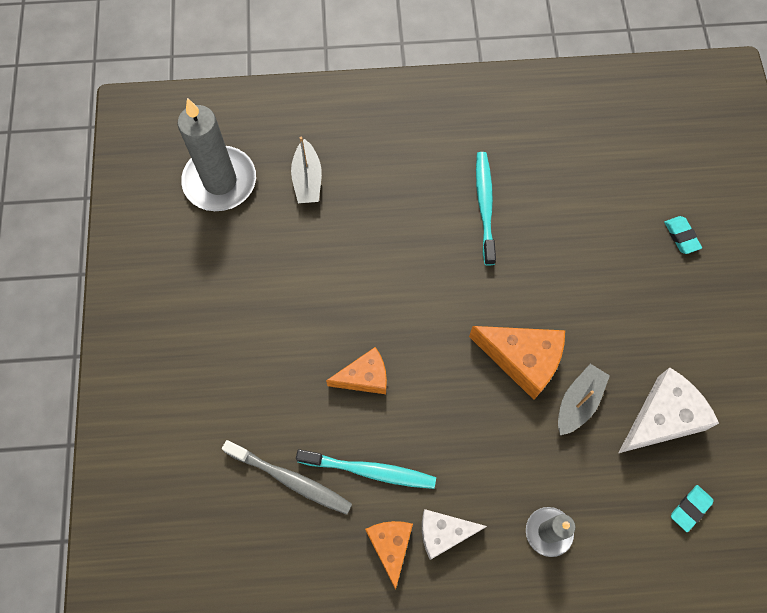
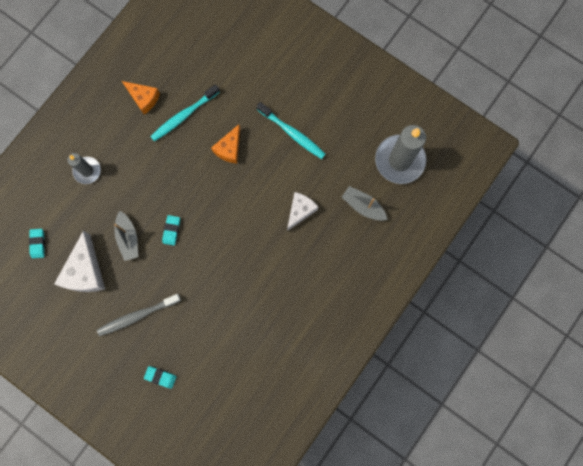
camera: 130 degrees right, 10 degrees up
grey toothbrush [222,440,352,515] -> grey toothbrush moved to [97,294,181,336]
white cheese [422,509,487,560] -> white cheese moved to [287,192,318,231]
orange cheese [469,326,565,400] -> turquoise eraser [162,215,180,246]
turquoise toothbrush [476,152,496,266] -> turquoise toothbrush moved to [257,102,325,159]

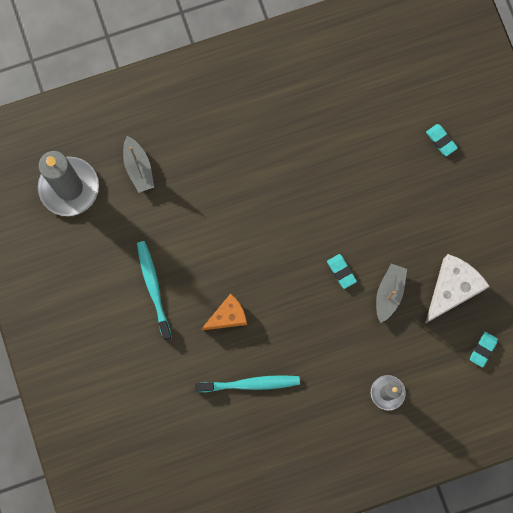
camera: 145 degrees left, 0 degrees up
grey toothbrush [97,294,181,336] -> none
orange cheese [122,81,160,115] -> none
turquoise eraser [162,215,180,246] -> turquoise eraser turned 75 degrees counterclockwise [327,254,357,289]
white cheese [287,192,318,231] -> none

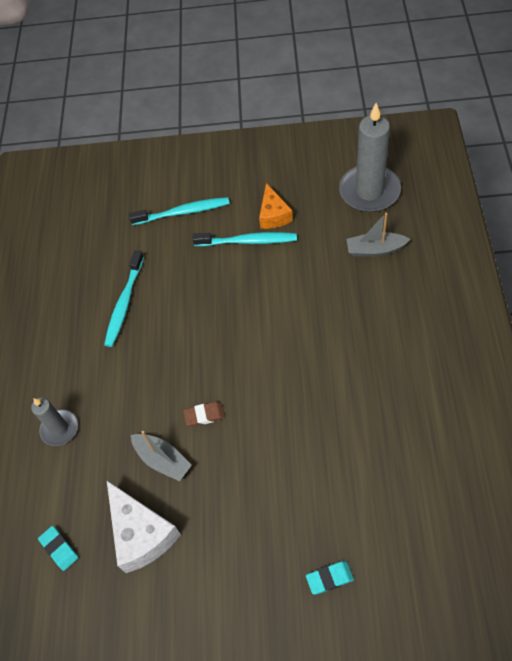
camera: 115 degrees right, 20 degrees down
orange cheese [201,294,247,330] -> orange cheese moved to [259,183,293,229]
turquoise eraser [327,254,357,289] -> brown eraser [183,402,225,427]
none -> turquoise toothbrush [129,197,230,225]

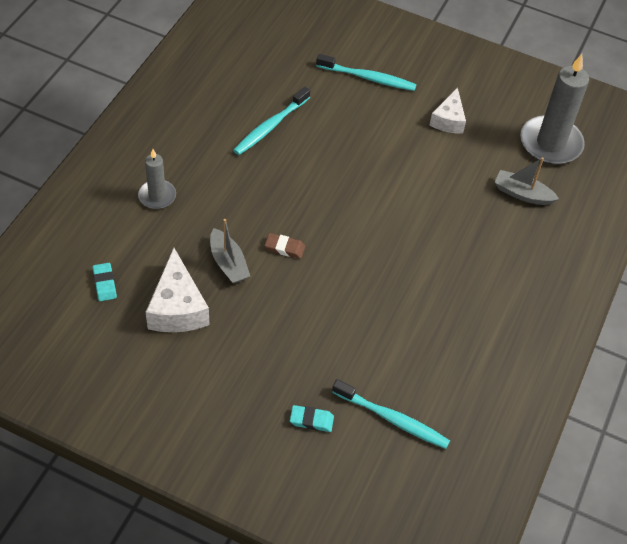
camera: 15 degrees right, 5 degrees down
turquoise toothbrush [192,232,297,246] -> turquoise toothbrush moved to [332,379,450,449]
orange cheese [259,183,293,229] -> white cheese [430,87,466,134]

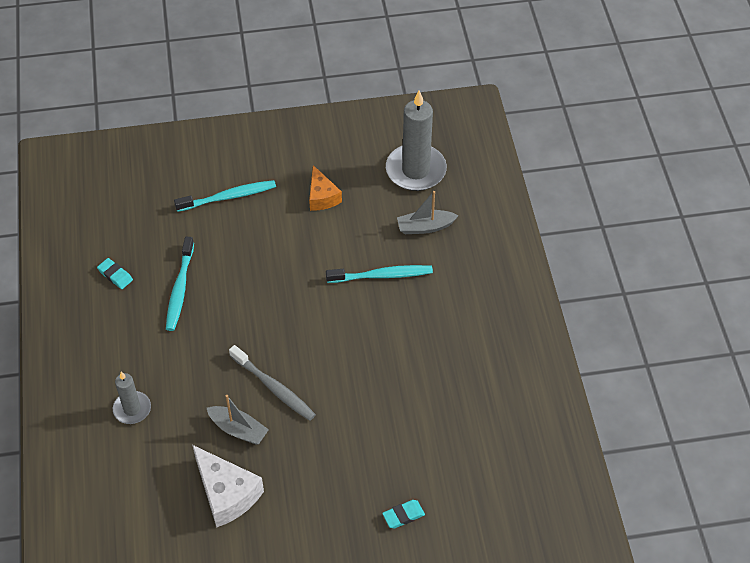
camera: 30 degrees left, 0 degrees up
turquoise eraser [92,263,117,301] -> turquoise eraser moved to [97,258,133,289]
brown eraser [265,233,305,259] -> grey toothbrush [229,345,316,421]
turquoise toothbrush [332,379,450,449] -> turquoise toothbrush moved to [326,265,433,283]
white cheese [430,87,466,134] -> orange cheese [309,165,342,211]

